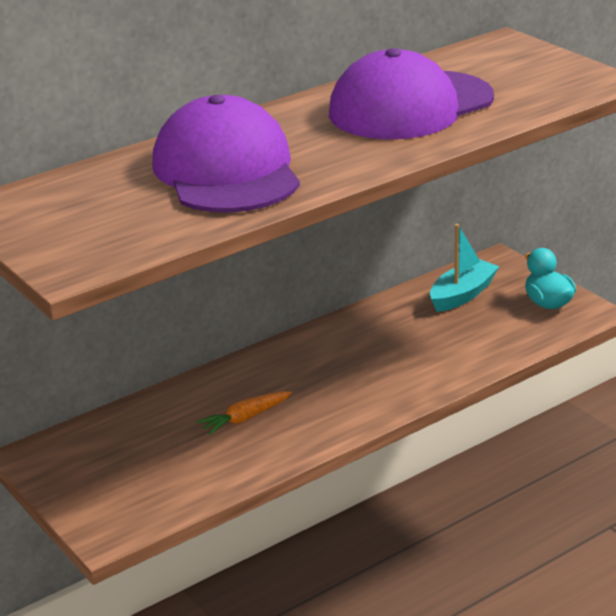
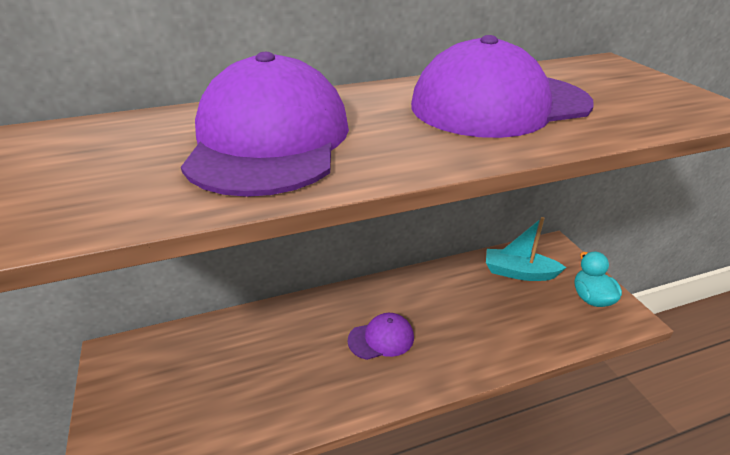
camera: 15 degrees right, 5 degrees up
orange carrot [196,391,292,435] -> none
turquoise boat [430,224,500,312] -> turquoise boat turned 135 degrees counterclockwise [486,217,567,281]
none -> purple cap [348,313,414,360]

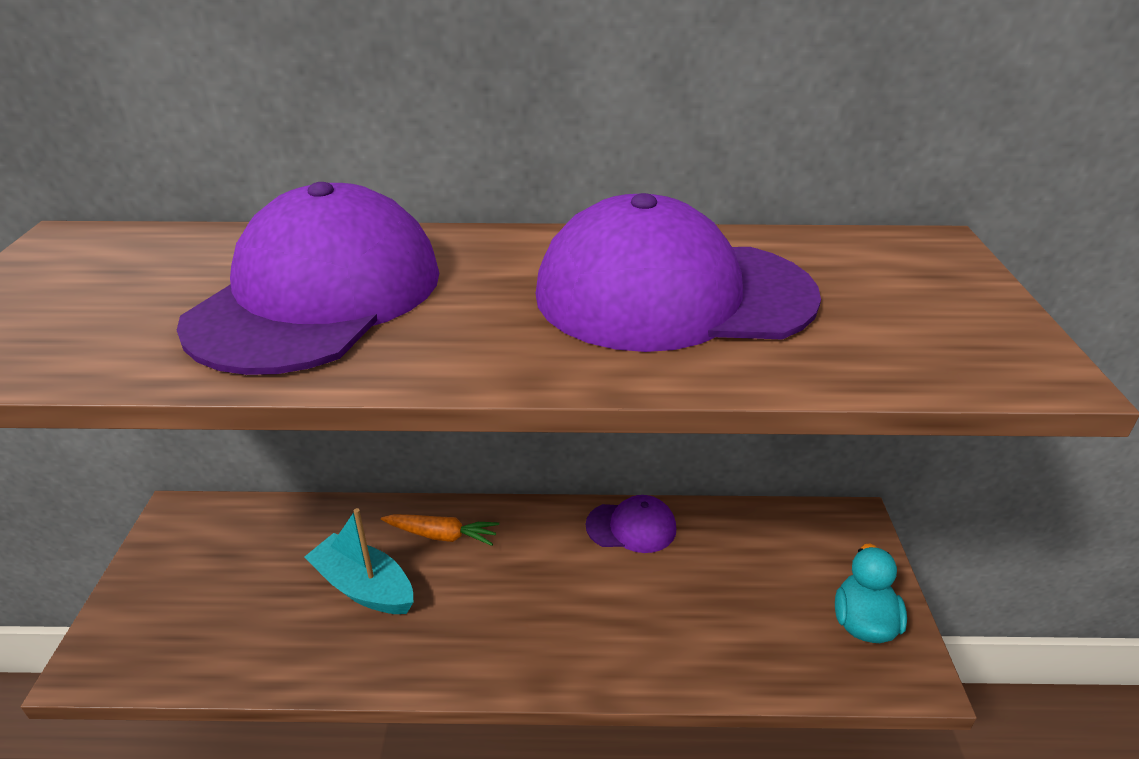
camera: 20 degrees right, 0 degrees up
purple cap [348,313,414,360] -> purple cap moved to [586,495,676,553]
turquoise boat [486,217,567,281] -> turquoise boat moved to [305,508,414,614]
none -> orange carrot [381,514,499,546]

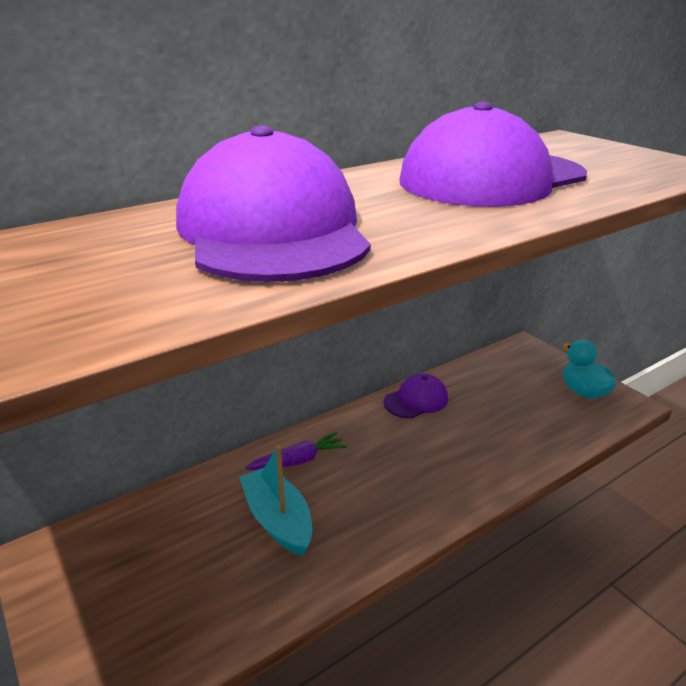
camera: 35 degrees left, 5 degrees down
turquoise boat [305,508,414,614] -> turquoise boat turned 60 degrees clockwise [239,445,312,556]
orange carrot [381,514,499,546] -> purple carrot [245,432,347,470]

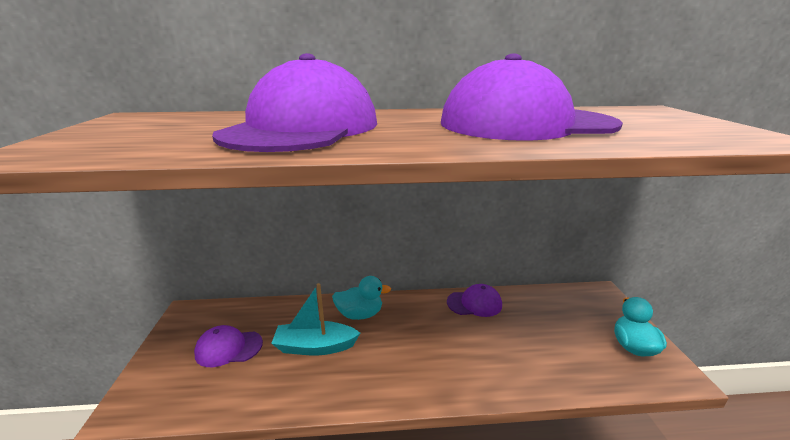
camera: 30 degrees right, 5 degrees down
turquoise boat [239,445,312,556] -> turquoise boat turned 90 degrees counterclockwise [271,283,360,356]
purple carrot [245,432,347,470] -> turquoise duck [332,276,391,320]
none -> purple cap [194,325,263,367]

